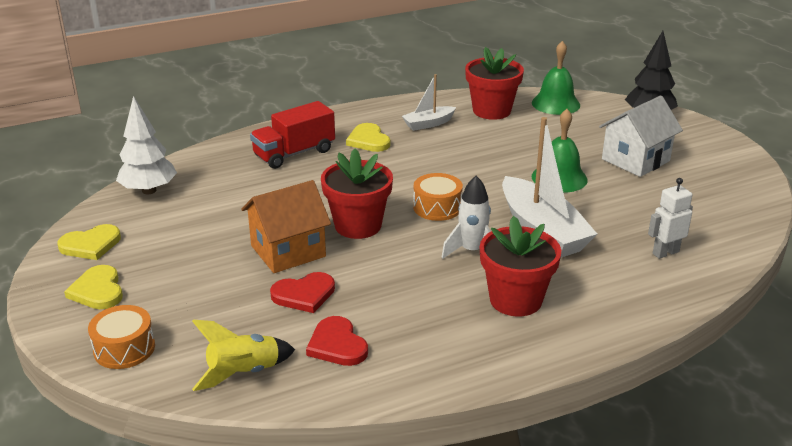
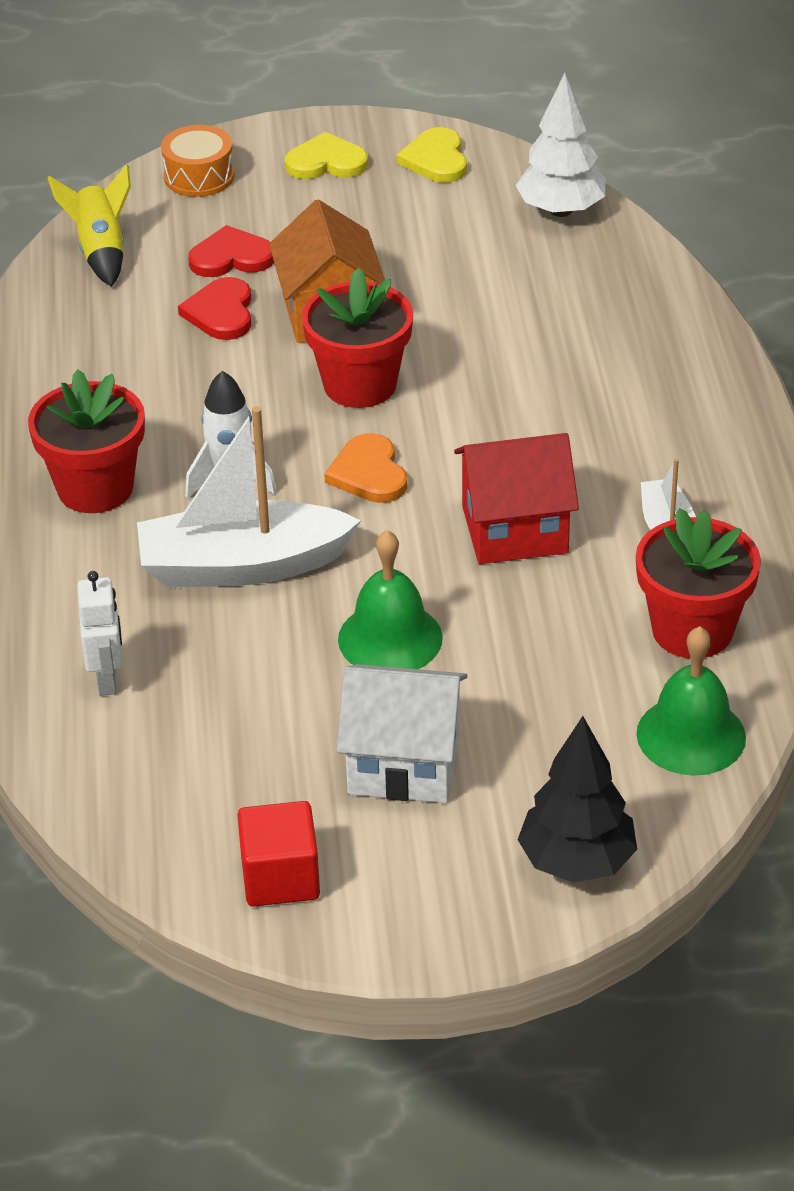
camera: 110 degrees right, 10 degrees up
red truck [250,101,335,169] -> none
red heart [306,316,368,366] -> red heart moved to [188,225,274,277]
yellow heart [346,123,390,152] -> none
orange drum [413,173,463,221] -> orange heart [324,433,407,503]
white house [599,96,683,177] -> white house turned 60 degrees counterclockwise [336,664,467,803]
none -> red cube [237,801,320,907]
none -> red house [454,433,579,564]

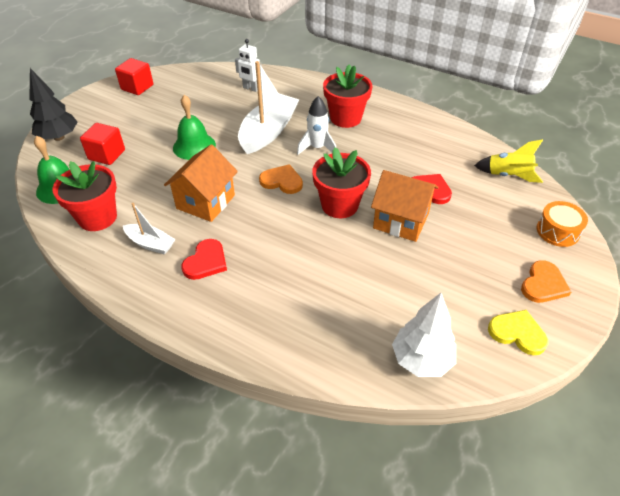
camera: 125 degrees right, 5 degrees up
red heart [188,225,274,277] -> red heart moved to [181,239,227,280]
yellow heart [285,132,368,179] -> orange heart [521,260,571,303]
white house [336,664,467,803] -> none
red house [454,433,579,564] -> orange house [164,144,238,222]
none -> red cube [80,123,125,165]

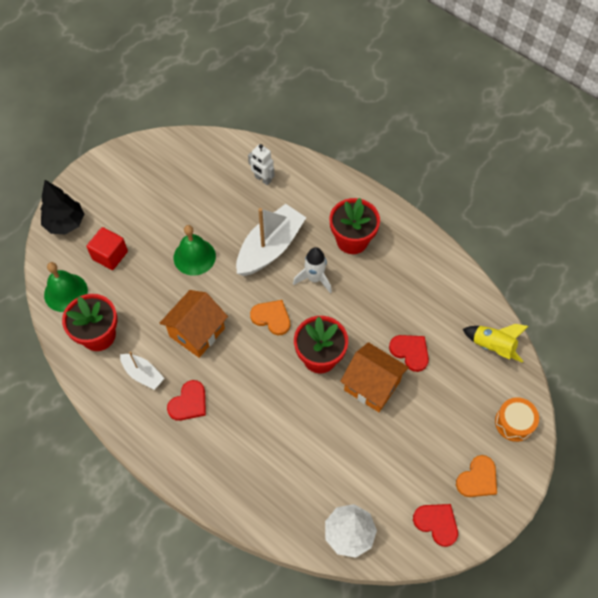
camera: 10 degrees right, 15 degrees up
red cube [115,58,153,95] -> none
yellow heart [488,310,548,355] -> red heart [413,504,458,547]

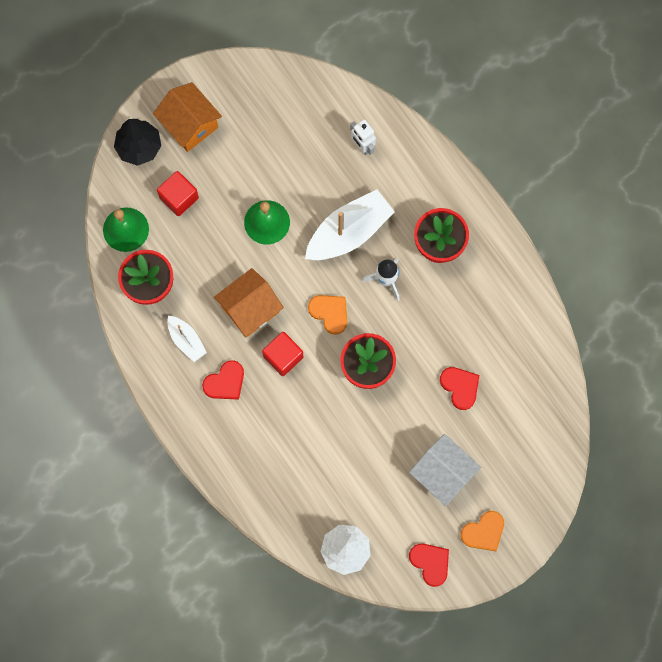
camera: 15 degrees right, 15 degrees up
orange house [340,342,409,412] -> orange house moved to [153,82,222,152]
yellow rocket [463,324,529,363] -> none
orange drum [495,397,539,442] -> none
none -> red cube [262,332,303,376]
none -> white house [409,434,481,506]

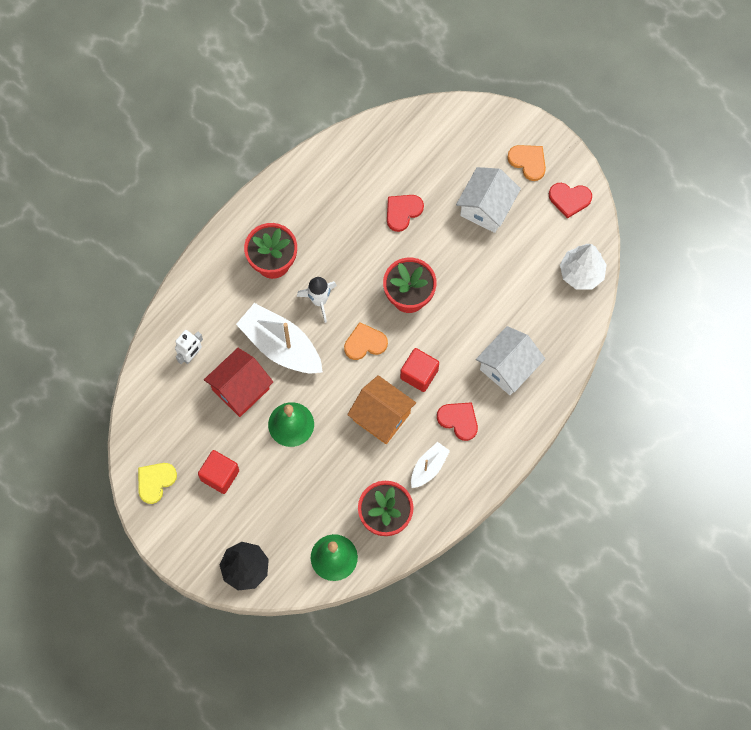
camera: 105 degrees left, 5 degrees down
orange house [153,82,222,152] -> none
red cube [157,171,199,216] -> red cube moved to [198,450,239,494]
orange heart [308,295,347,335] -> orange heart turned 45 degrees clockwise [344,322,388,360]
red heart [409,544,449,587] -> red heart turned 120 degrees counterclockwise [549,183,592,219]
none -> yellow heart [138,463,177,504]
none -> red house [204,348,273,417]
none -> white house [476,326,545,395]

